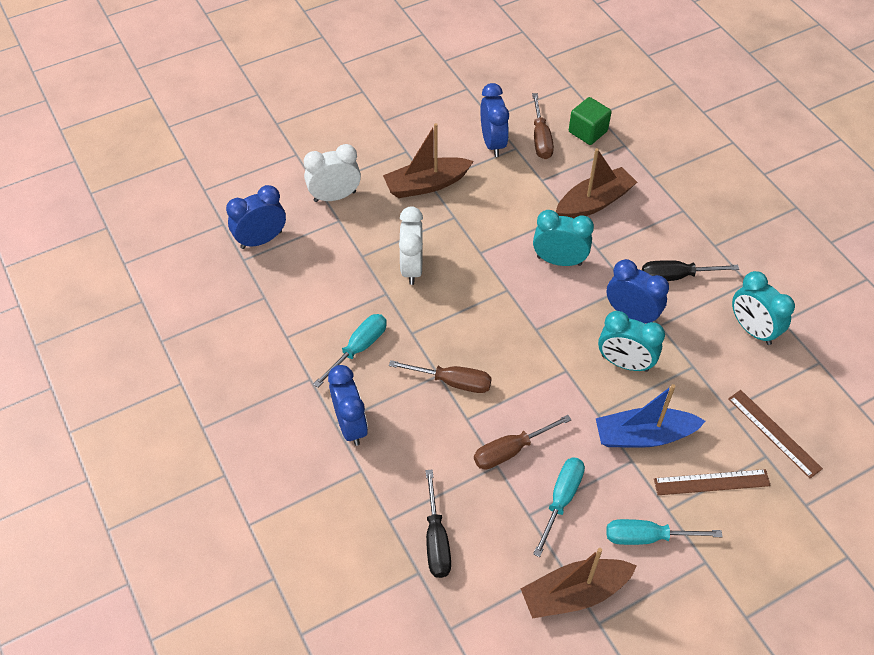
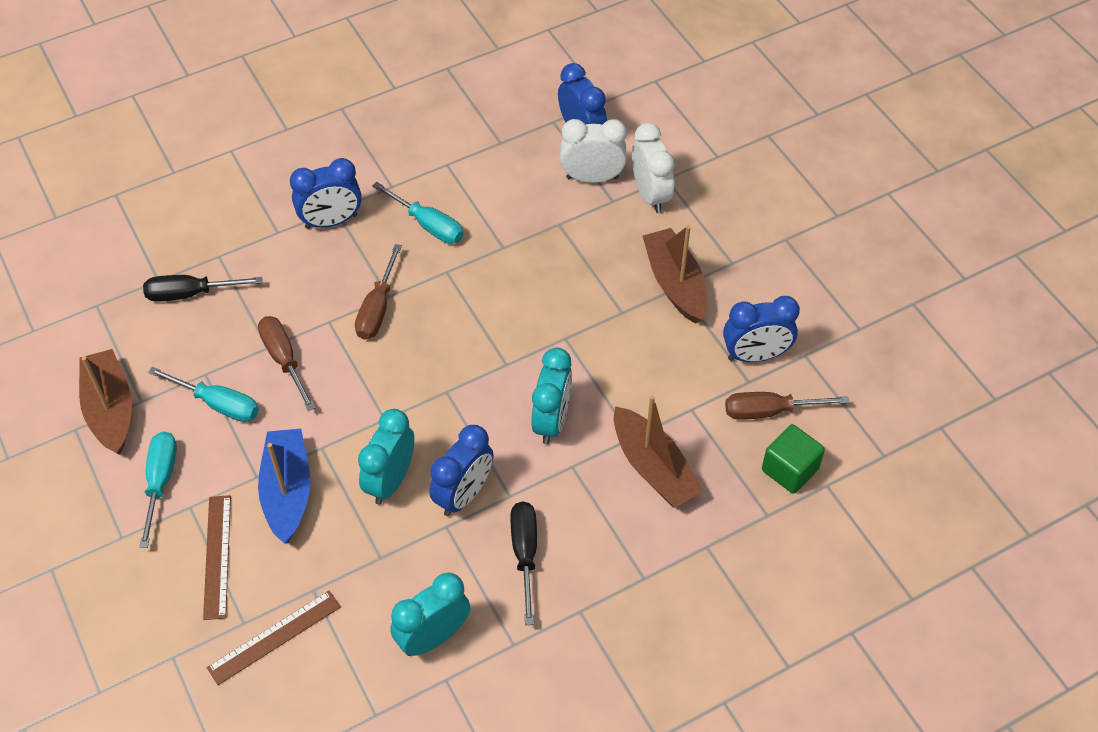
camera: 90 degrees right, 0 degrees up
white clock [399,206,423,285] -> white clock moved to [560,119,627,183]

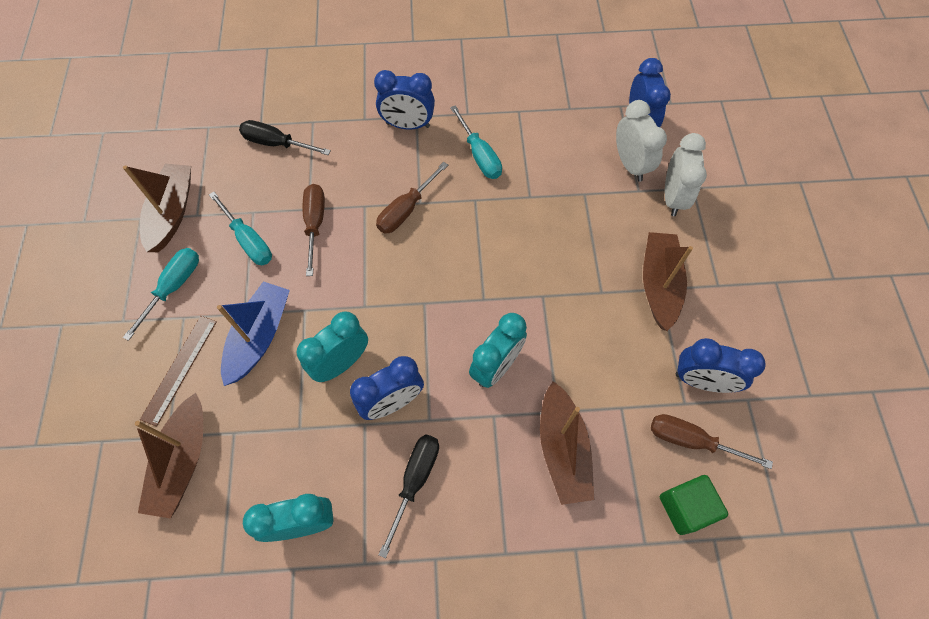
camera: 25 degrees right, 10 degrees up
brown ruler [207,591,341,685] -> brown boat [135,393,203,518]
white clock [560,119,627,183] -> white clock turned 45 degrees clockwise [616,100,667,182]

